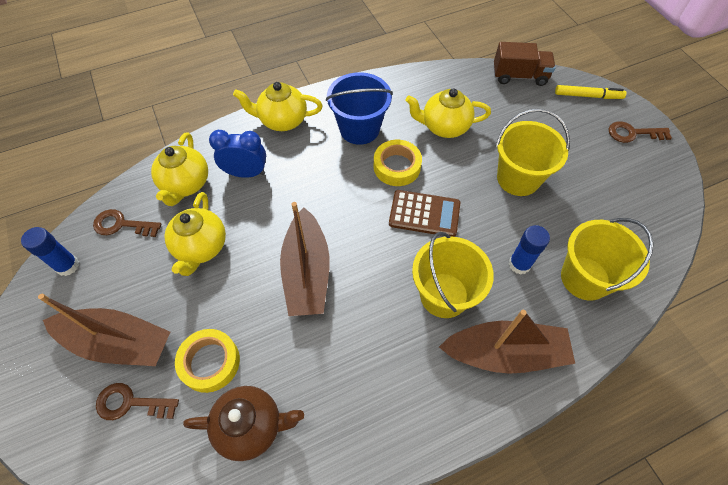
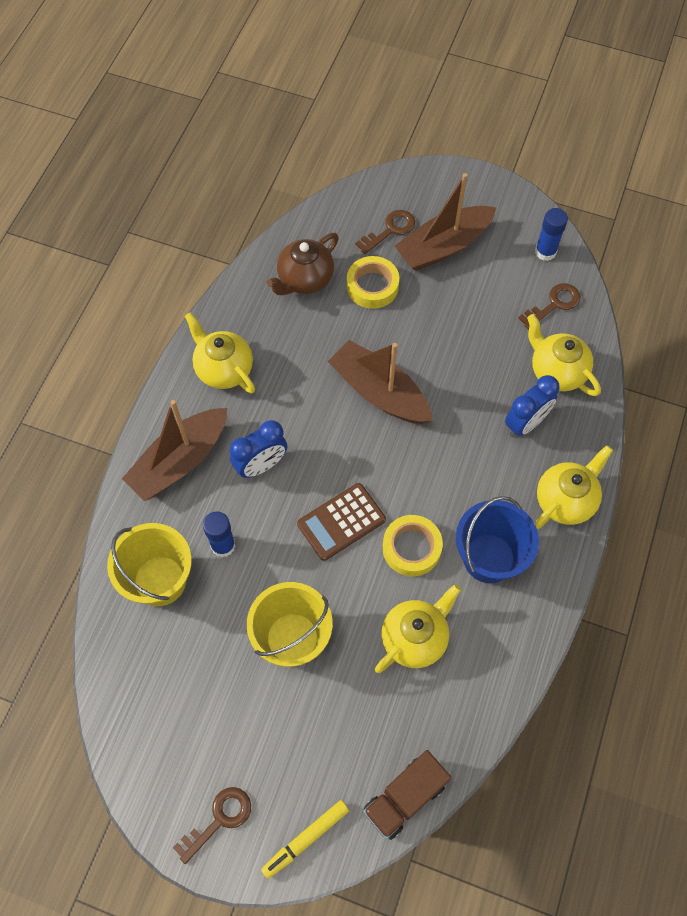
camera: 135 degrees right, 5 degrees up
yellow teapot [164,192,226,276] -> yellow teapot moved to [185,312,255,393]
yellow bucket [412,232,494,318] -> blue clock [230,420,287,478]

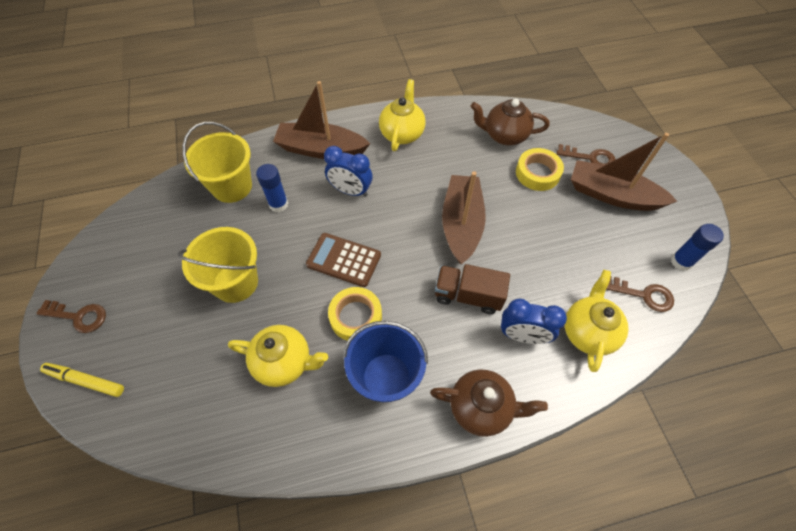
camera: 55 degrees right, 5 degrees down
brown truck [363,750,451,840] -> brown truck moved to [435,264,510,314]
yellow teapot [535,445,613,529] -> brown teapot [430,369,548,437]

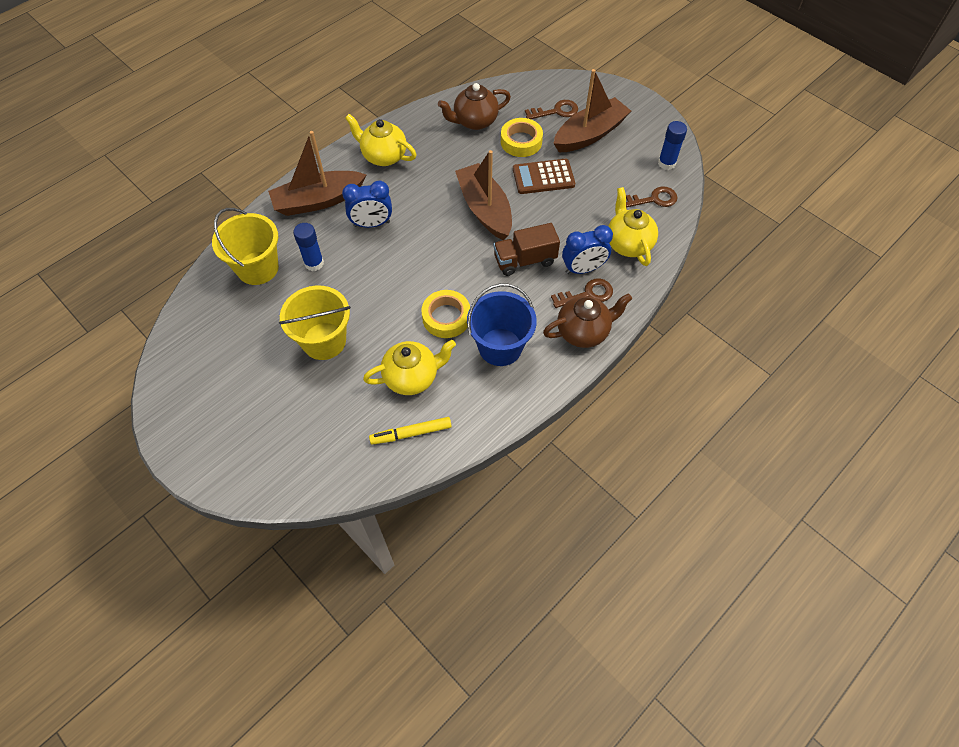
camera: 30 degrees left, 0 degrees up
brown key [36,300,106,333] -> brown key moved to [551,278,613,308]
yellow marker [40,363,124,397] -> yellow marker moved to [369,417,452,445]
brown calculator [306,233,381,287] -> brown calculator moved to [513,159,575,194]
yellow teapot [379,79,426,151] -> yellow teapot turned 45 degrees counterclockwise [345,114,416,166]
brown boat [571,133,677,211] -> brown boat turned 150 degrees clockwise [553,69,631,152]

